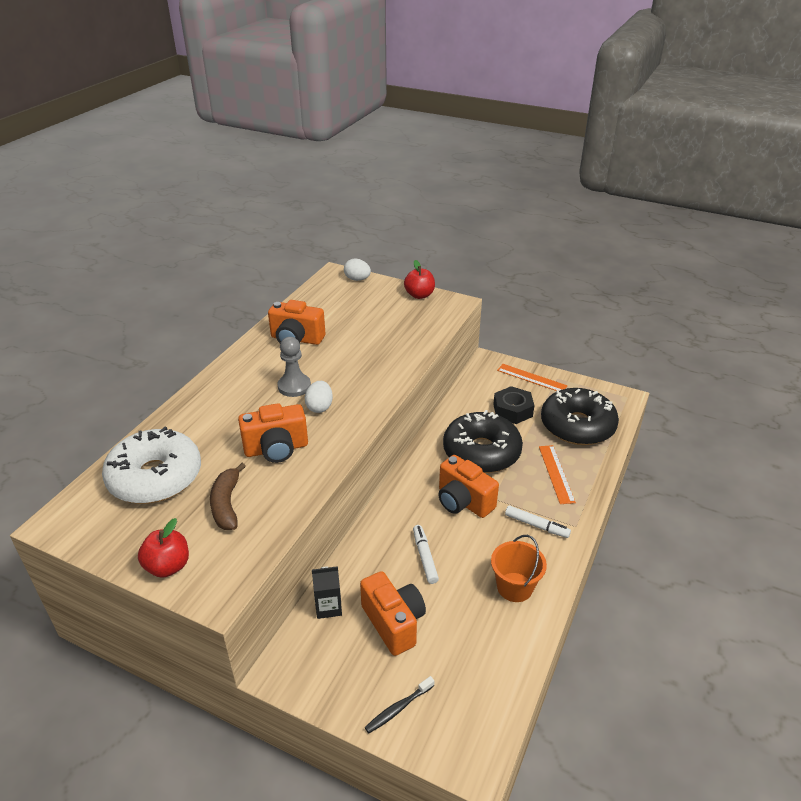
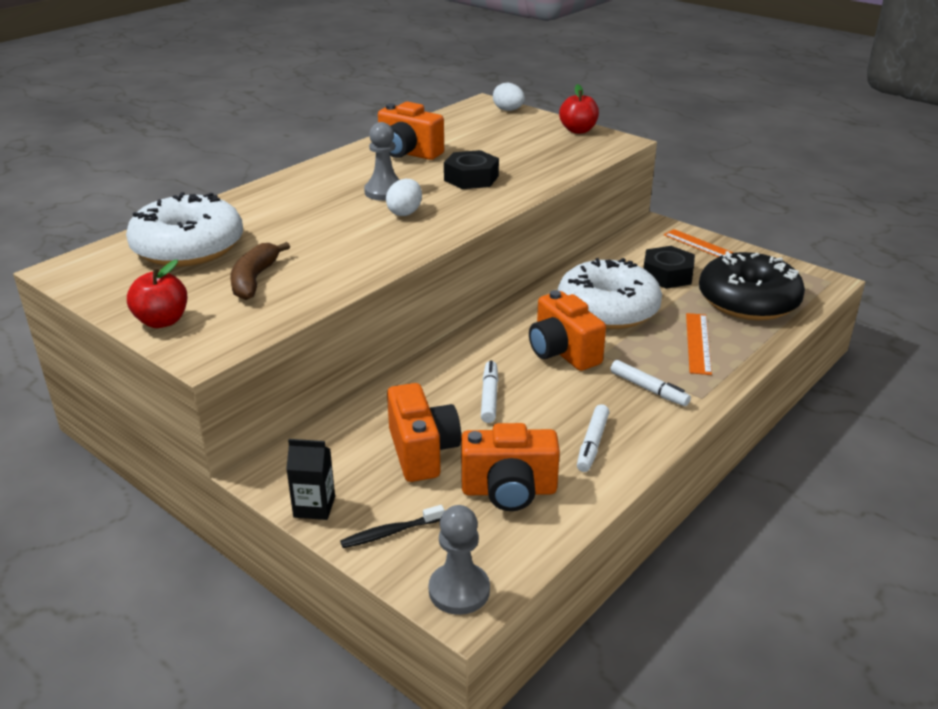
camera: 15 degrees right, 5 degrees down
orange camera [238,403,308,463] -> orange camera moved to [461,423,560,511]
black carton [312,566,342,619] -> black carton moved to [286,439,335,520]
black donut [443,410,523,473] -> white donut [558,258,662,329]
orange bucket [491,535,547,602] -> white marker [577,404,609,472]
none -> grey pawn [429,505,490,615]
none -> black nut [444,150,499,189]

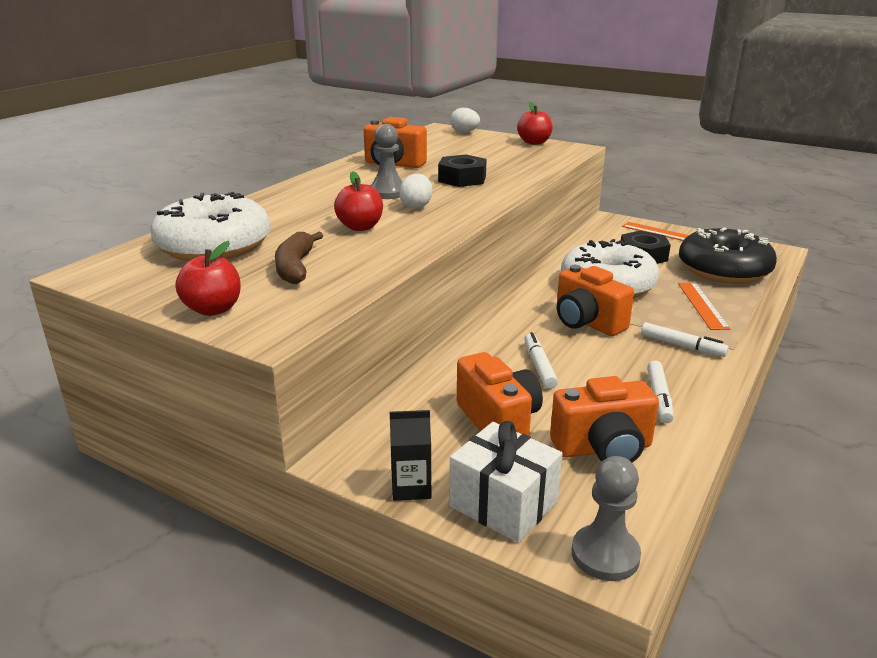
camera: 10 degrees left, 5 degrees down
black toothbrush [340,505,445,548] -> white gift [449,421,563,543]
none -> red apple [334,172,383,231]

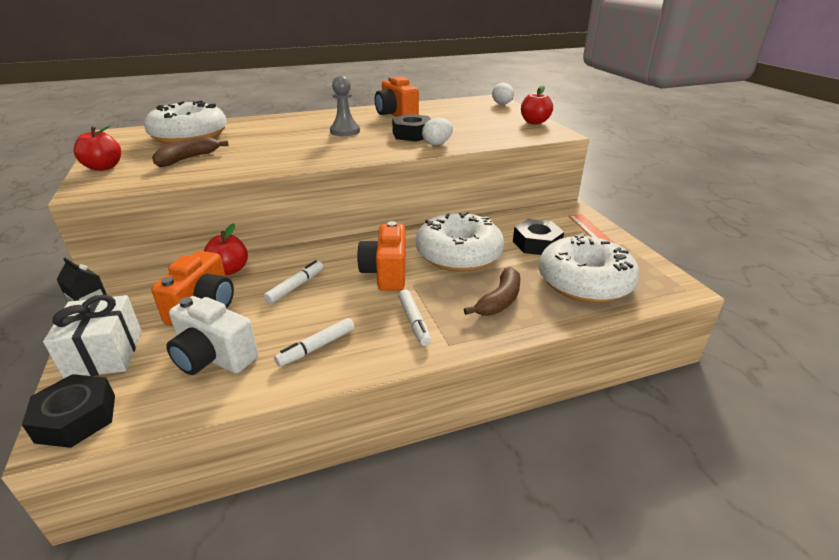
camera: 40 degrees right, 5 degrees up
red apple [334,172,383,231] -> red apple moved to [204,223,248,275]
white egg [399,174,432,209] -> white egg moved to [422,118,453,146]
orange camera [550,376,659,462] -> white camera [166,296,258,375]
grey pawn [572,456,641,581] -> black nut [22,374,115,448]
orange ruler [678,283,731,330] -> brown banana [464,267,521,316]
black donut [679,227,777,284] -> white donut [539,233,640,303]

